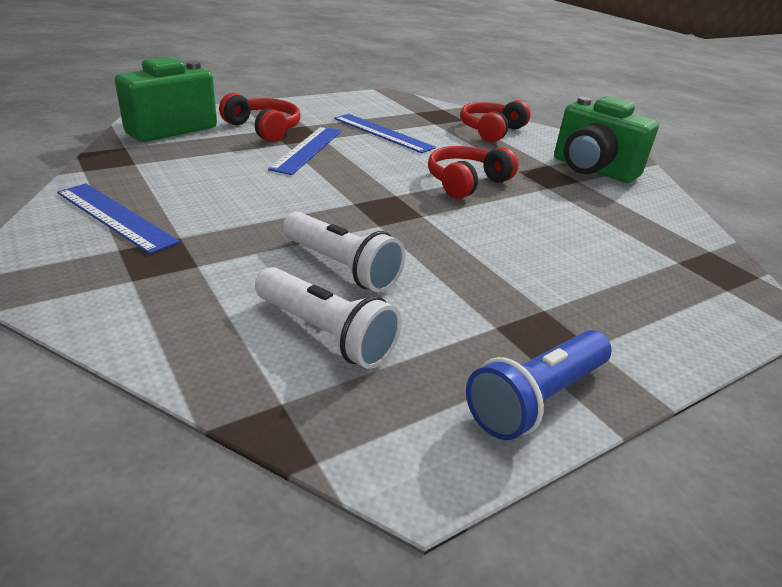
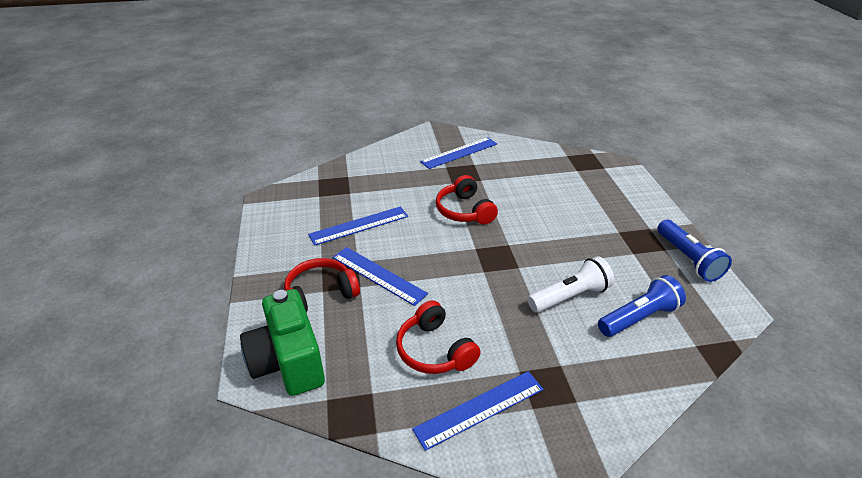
camera: 65 degrees left, 5 degrees up
white flashlight [255,267,402,369] -> blue flashlight [598,275,686,337]
red headphones [460,100,531,142] -> red headphones moved to [396,300,481,374]
green camera [554,96,659,183] -> blue ruler [420,137,497,169]

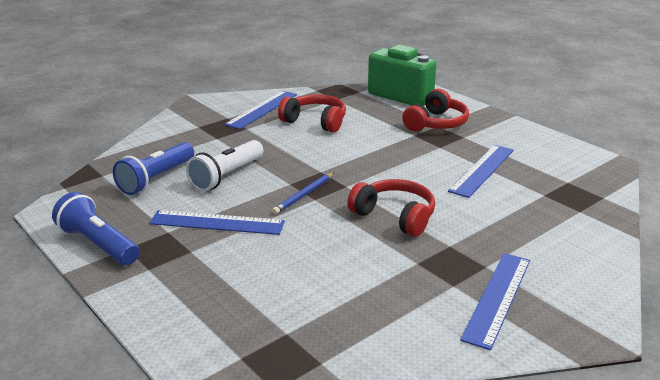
camera: 150 degrees right, 10 degrees down
blue ruler [333,247,428,306] -> blue ruler moved to [149,210,285,235]
none -> blue pencil [272,172,335,214]

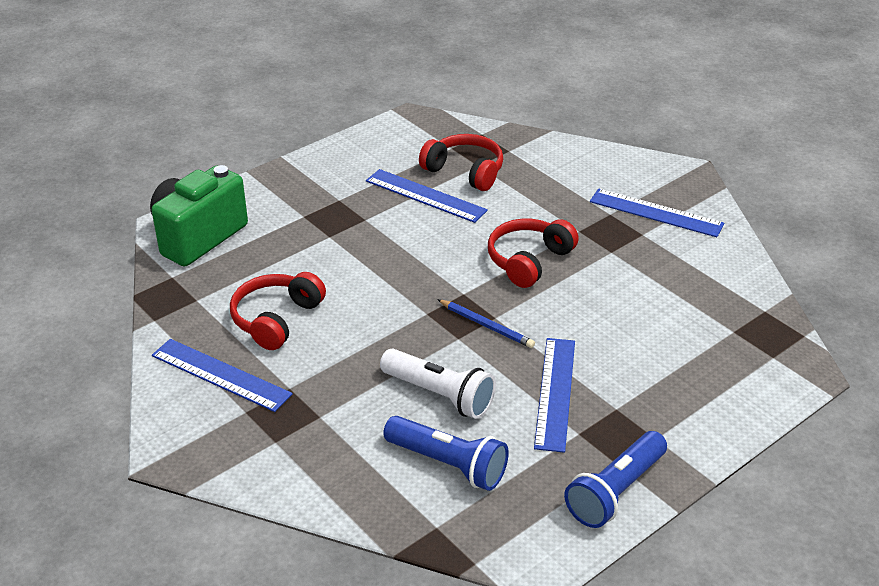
camera: 90 degrees left, 10 degrees up
red headphones [402,89,469,131] -> red headphones moved to [419,134,503,191]

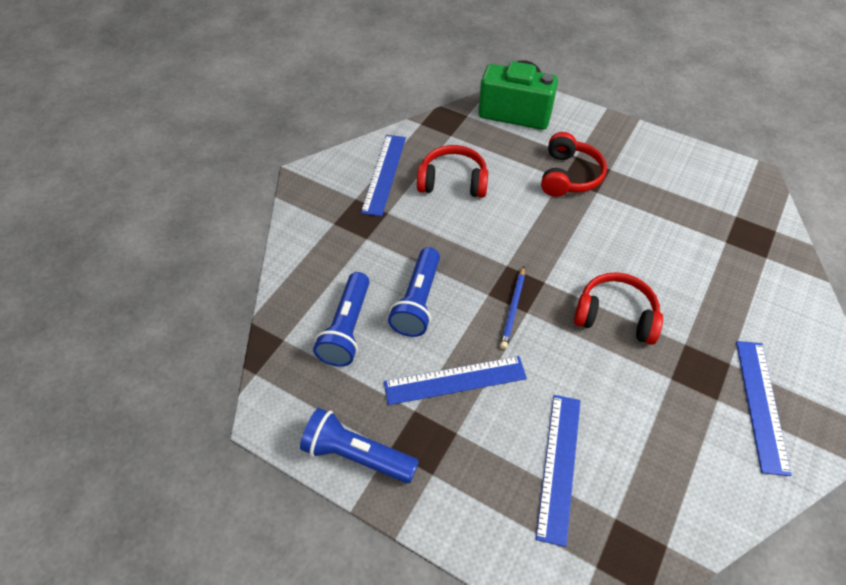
camera: 70 degrees right, 15 degrees up
blue ruler [366,169,488,223] -> blue ruler moved to [536,395,581,547]
white flashlight [380,349,496,419] -> blue flashlight [388,247,440,337]
red headphones [419,134,503,191] -> red headphones moved to [541,132,607,197]

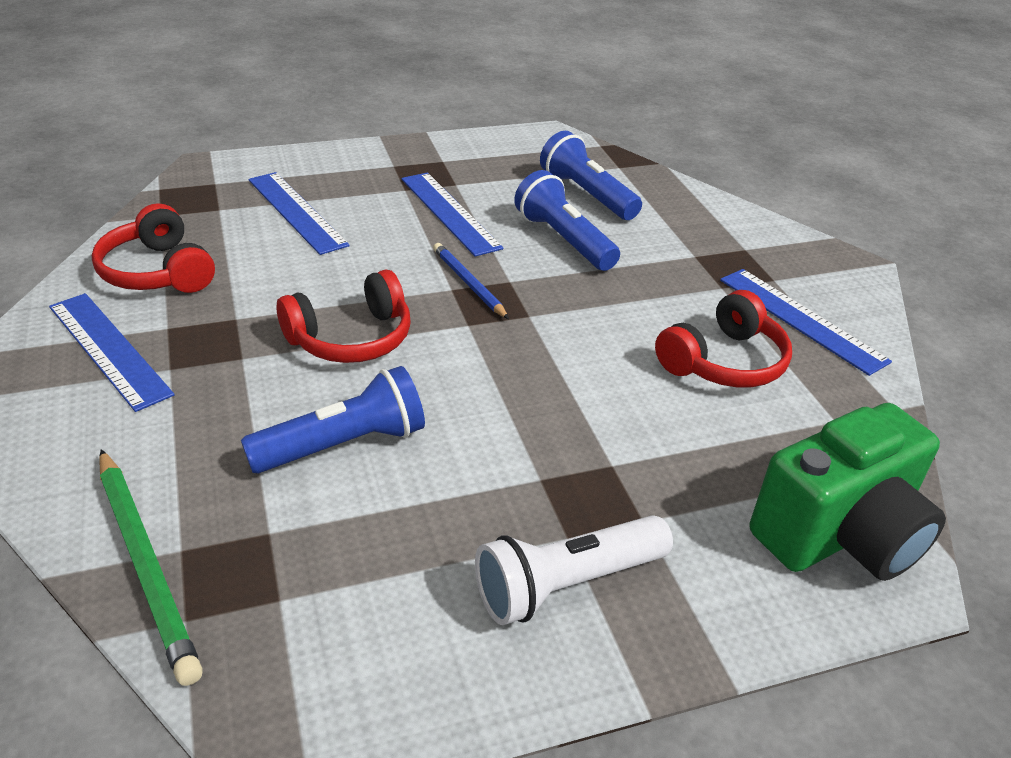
camera: 130 degrees right, 15 degrees down
blue flashlight [300,408,419,483] -> blue flashlight moved to [241,366,425,474]
blue ruler [384,356,527,405] -> blue ruler turned 60 degrees counterclockwise [401,172,503,257]
red headphones [541,132,607,197] -> red headphones moved to [92,203,215,293]
none -> green pencil [99,449,203,686]
none -> white flashlight [475,515,673,625]

